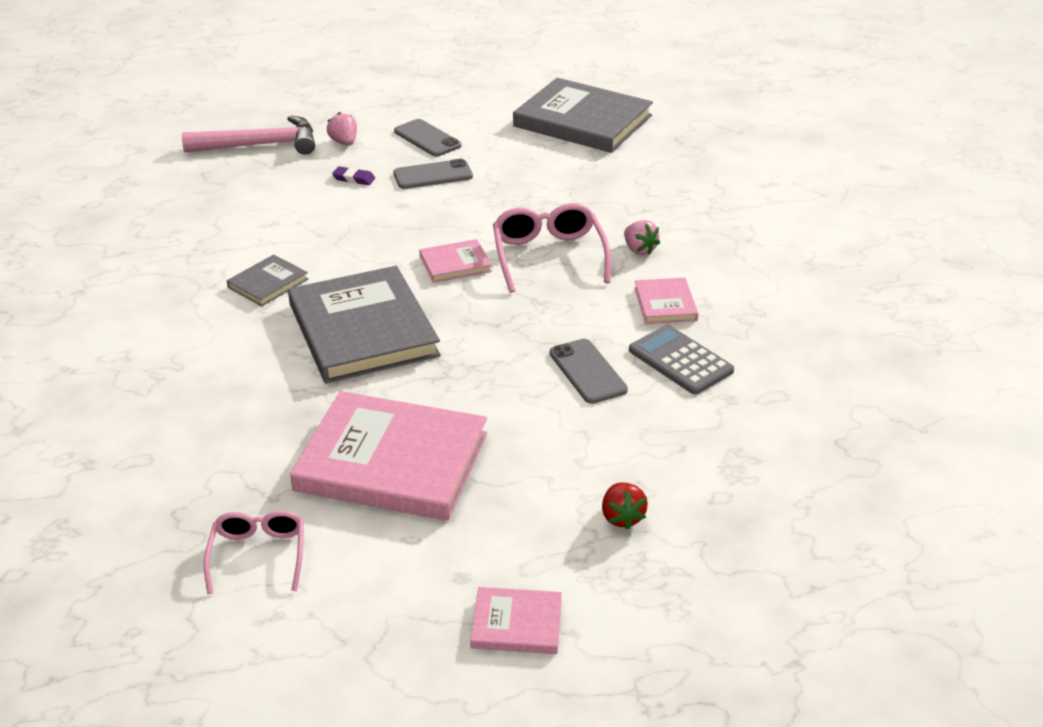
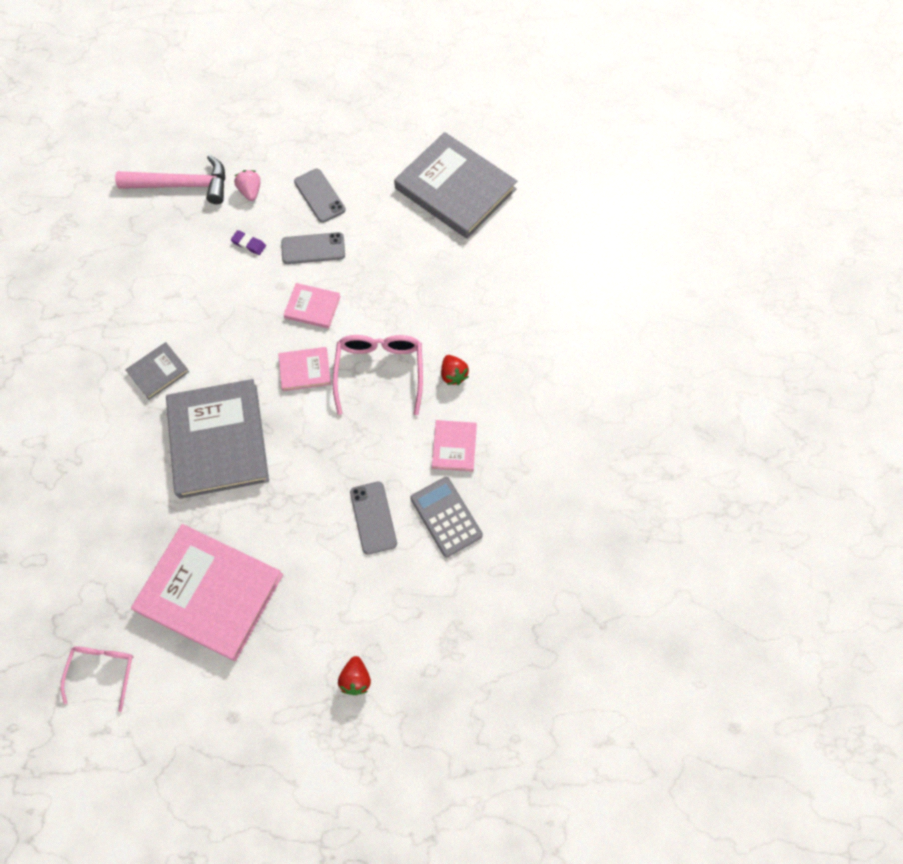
camera: 10 degrees right, 30 degrees up
pink book [470,587,562,654] -> pink book moved to [284,283,341,329]
pink strawberry [624,220,660,255] -> red strawberry [441,355,469,385]

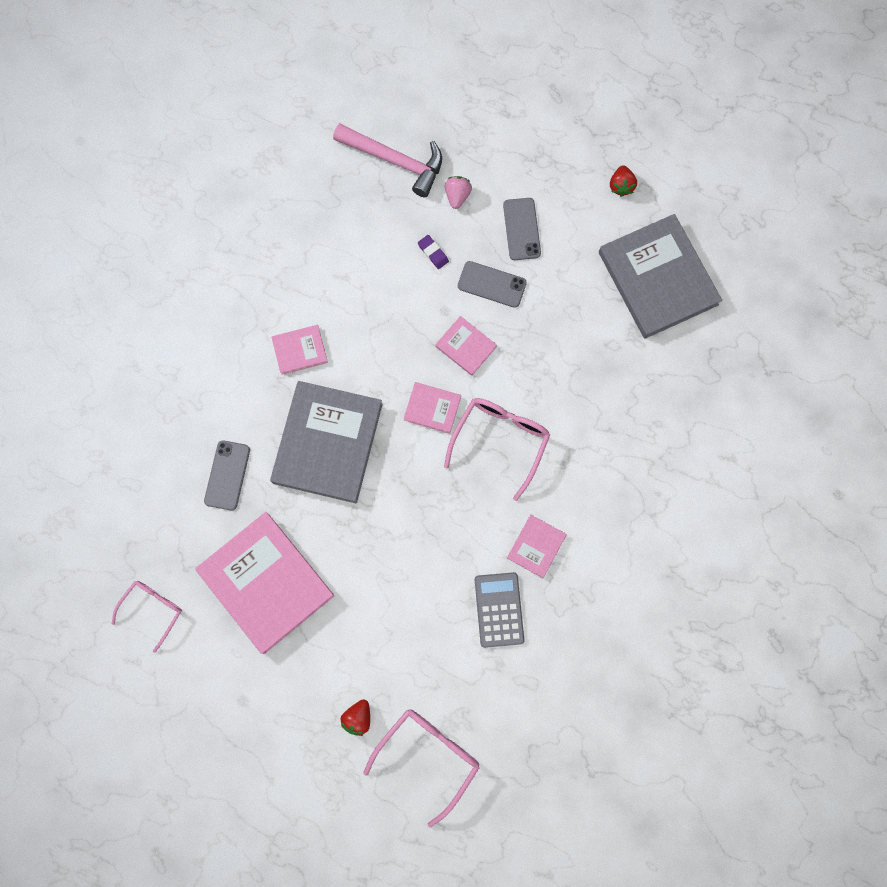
camera: 25 degrees right, 10 degrees up
grey book [125,342,189,400] -> pink book [272,325,328,375]
grey phone [350,481,397,555] -> grey phone moved to [204,440,250,511]
red strawberry [441,355,469,385] -> red strawberry moved to [610,165,637,197]
none -> pink glasses [363,709,480,828]

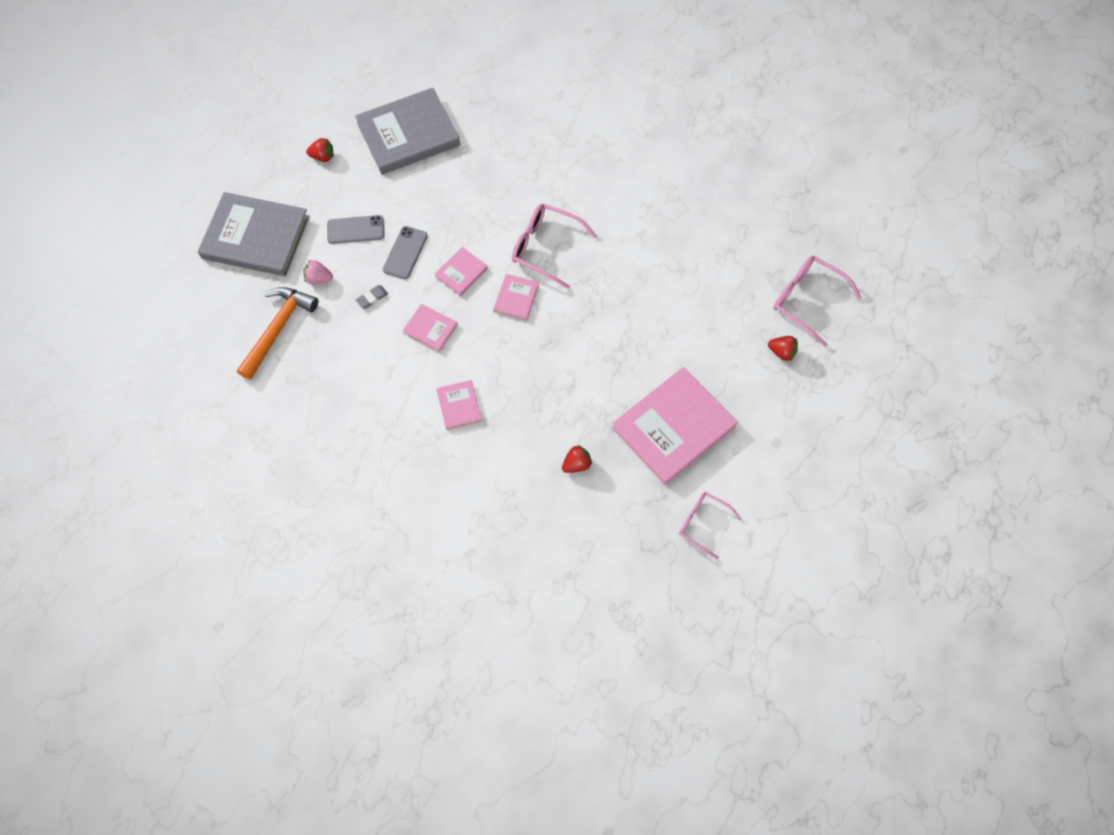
camera: 90 degrees left, 10 degrees down
grey phone [204,440,250,511] -> red strawberry [562,445,592,473]
grey book [270,381,383,503] -> grey book moved to [198,192,309,276]
pink hammer [333,123,442,197] -> orange hammer [237,287,319,380]
purple eraser [418,235,449,269] -> grey eraser [356,285,388,308]
grey calculator [475,572,524,648] -> none
pink book [507,514,567,578] -> pink book moved to [403,304,458,352]

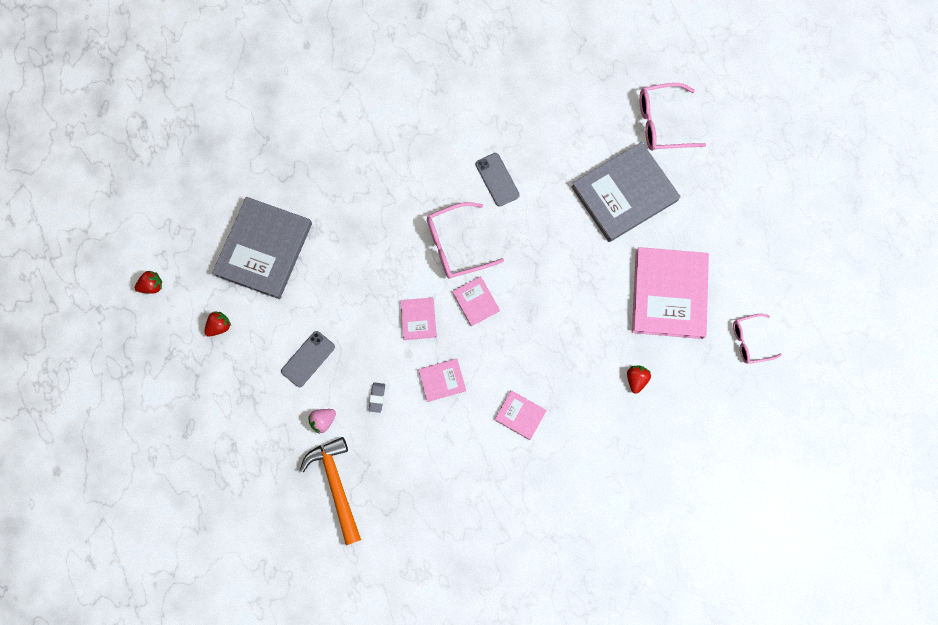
camera: 45 degrees left, 10 degrees up
grey book [198,192,309,276] -> grey book moved to [571,142,681,242]
grey phone [383,226,428,279] -> grey phone moved to [476,153,520,207]
red strawberry [768,336,798,361] -> red strawberry moved to [135,271,162,294]

